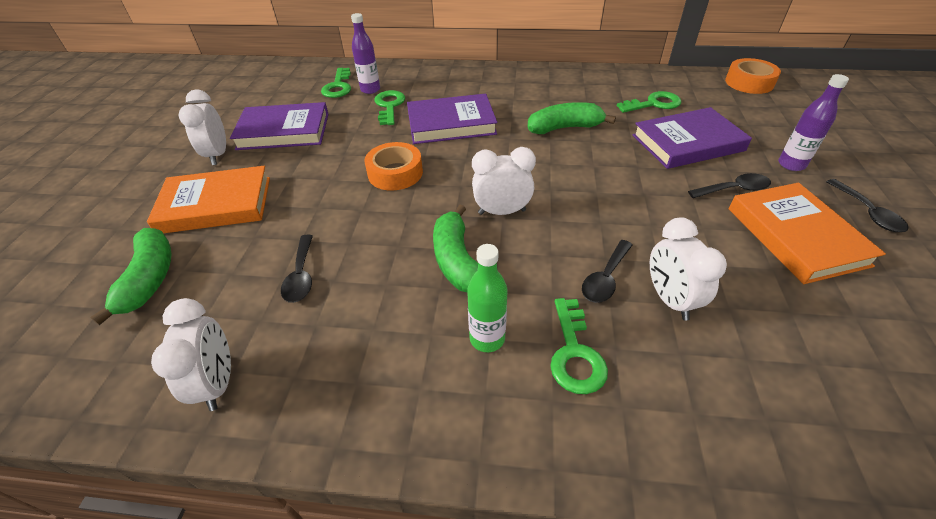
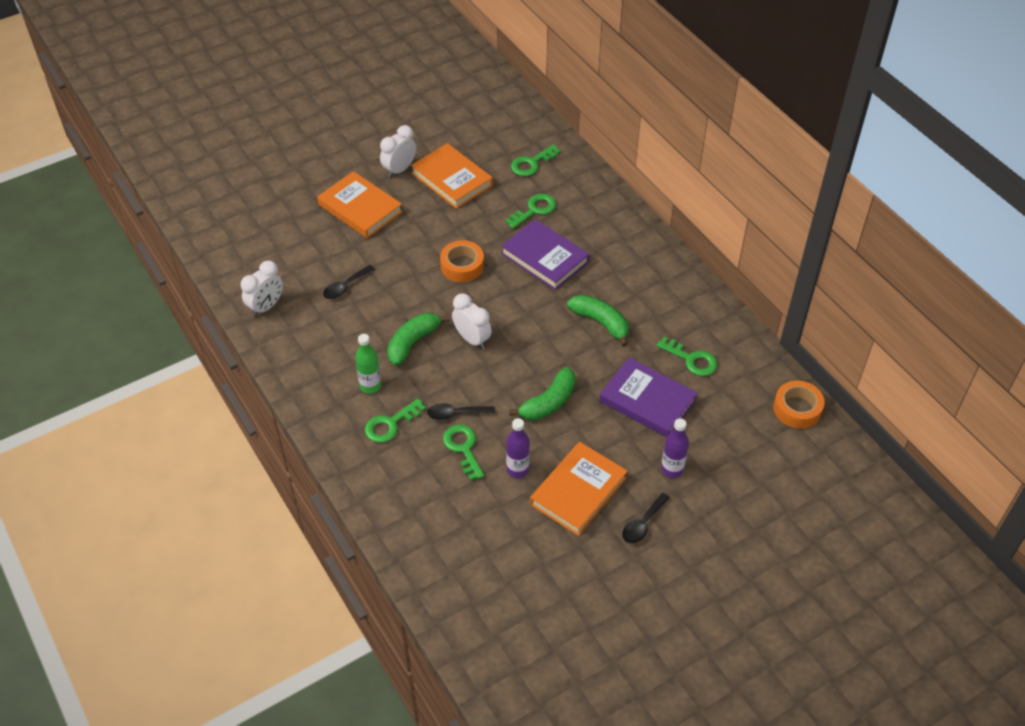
camera: 50 degrees right, 5 degrees up
green banana [91,228,171,325] -> green banana moved to [509,367,576,421]
purple book [230,102,329,150] -> orange book [411,143,493,209]
purple bottle [351,13,380,94] -> purple bottle moved to [506,418,530,478]
white clock [650,218,727,321] -> green key [443,424,484,481]
black spoon [688,173,771,198] -> none

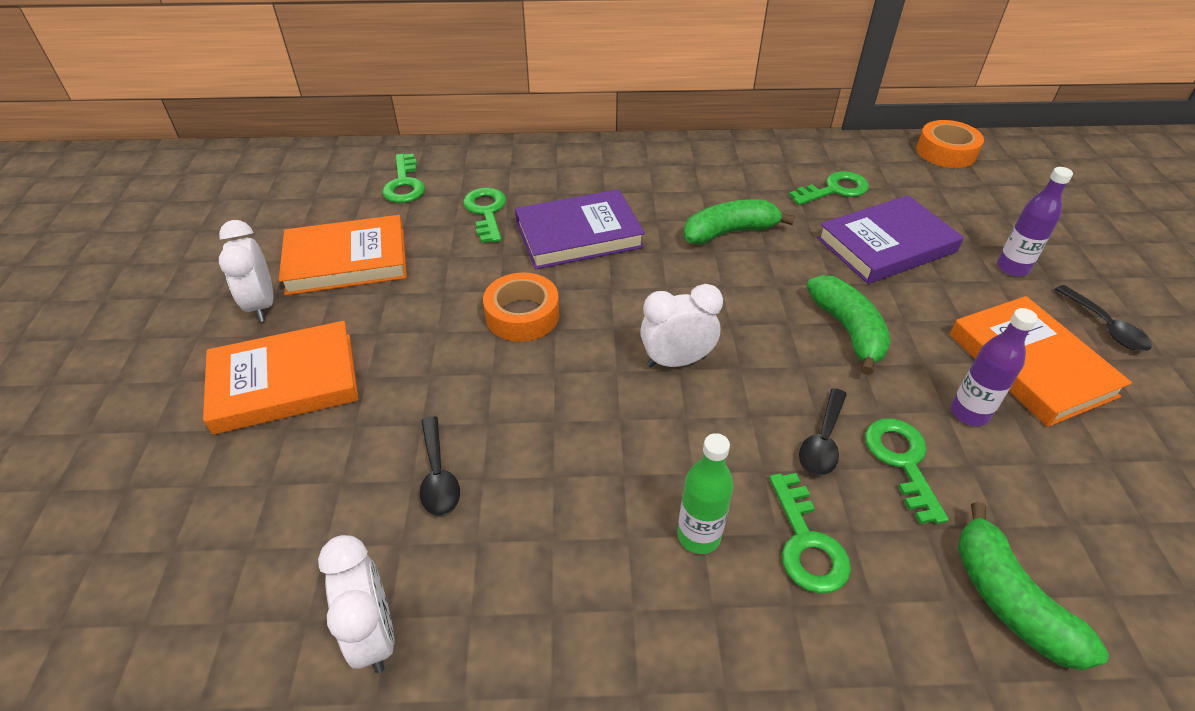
camera: 60 degrees left, 5 degrees down
green banana [387,313,450,366] -> green banana moved to [958,502,1109,670]
green key [443,424,484,481] -> green key turned 75 degrees clockwise [865,418,949,524]

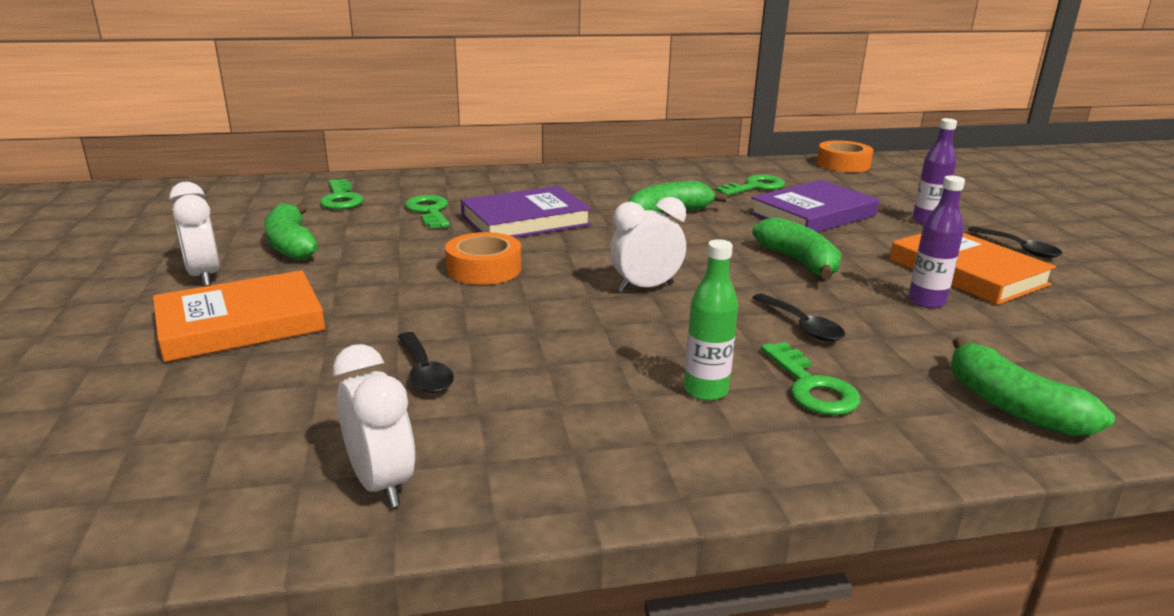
camera: 10 degrees left, 20 degrees down
orange book [279,215,407,295] -> green banana [264,203,318,261]
black spoon [799,388,847,476] -> black spoon turned 45 degrees counterclockwise [752,294,845,341]
green key [865,418,949,524] -> none

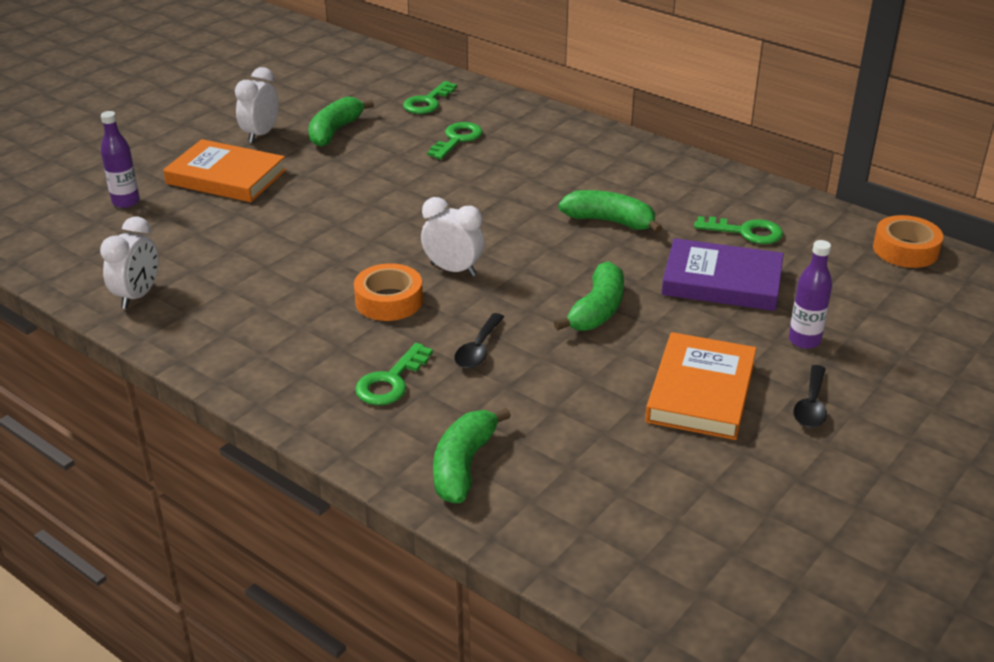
camera: 50 degrees right, 10 degrees up
black spoon [398,332,454,393] -> none
orange tape [445,232,521,285] -> orange tape moved to [354,263,423,321]
purple book [461,186,592,238] -> none
green bottle [684,239,738,401] -> none
purple bottle [908,175,965,308] -> purple bottle moved to [101,111,140,208]

